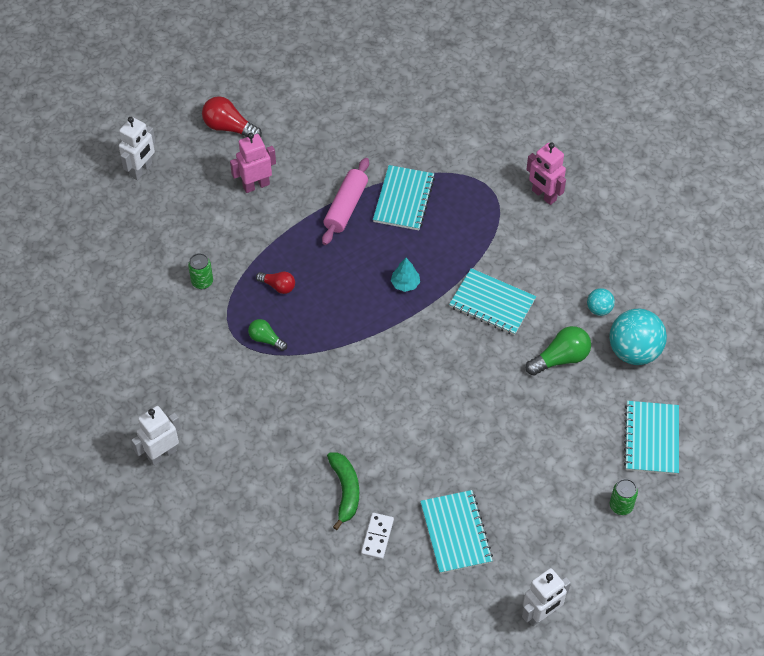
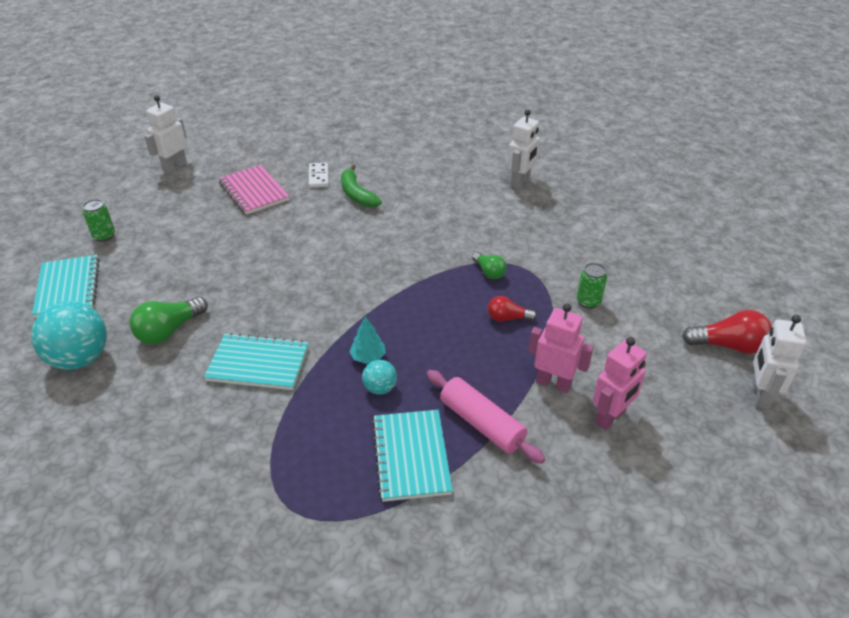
camera: 160 degrees right, 15 degrees down
red light bulb [202,96,262,137] -> red light bulb moved to [682,310,772,354]
green light bulb [248,319,287,351] -> green light bulb turned 45 degrees clockwise [472,252,507,279]
pink rolling pin [322,158,369,245] -> pink rolling pin turned 45 degrees counterclockwise [427,370,545,464]
turquoise notebook [420,490,493,574] -> pink notebook [219,165,289,215]
pink robot [526,143,566,205] -> pink robot moved to [528,303,593,393]
turquoise ball [587,288,615,316] -> turquoise ball moved to [362,360,397,395]

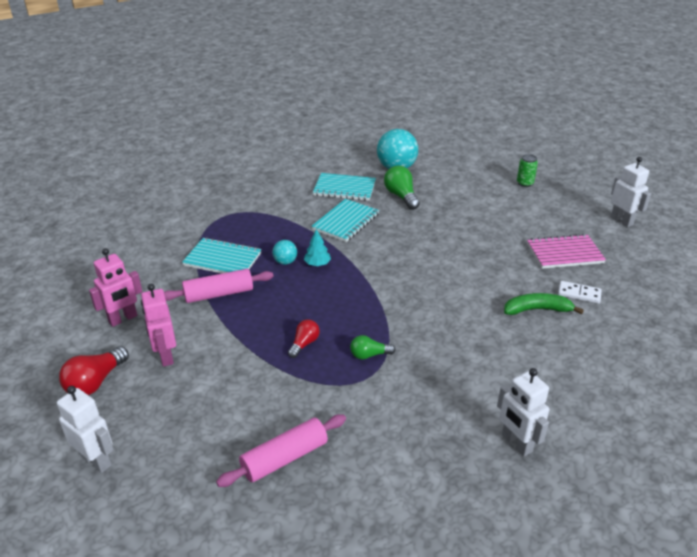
camera: 115 degrees right, 5 degrees down
turquoise notebook [32,255,100,318] -> turquoise notebook moved to [313,173,376,201]
pink robot [528,303,593,393] -> pink robot moved to [89,248,143,327]
green can [577,263,607,309] -> none
red light bulb [682,310,772,354] -> red light bulb moved to [59,346,129,395]
none -> pink rolling pin [216,414,346,487]

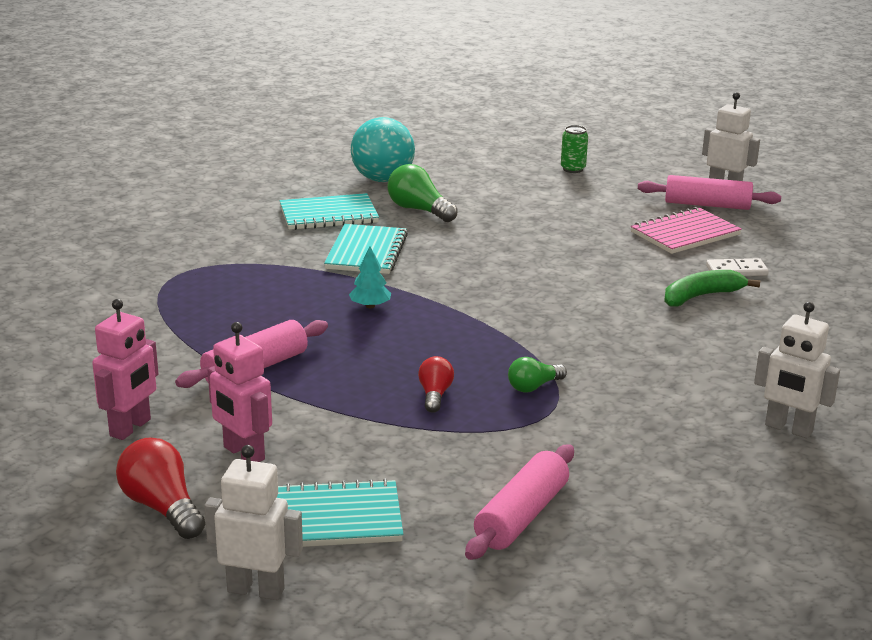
camera: 25 degrees left, 10 degrees down
red light bulb [59,346,129,395] -> red light bulb turned 135 degrees clockwise [116,438,205,539]
turquoise notebook [182,237,262,274] -> turquoise notebook moved to [276,479,403,547]
turquoise ball [272,240,297,265] -> none
none -> pink rolling pin [638,175,781,210]

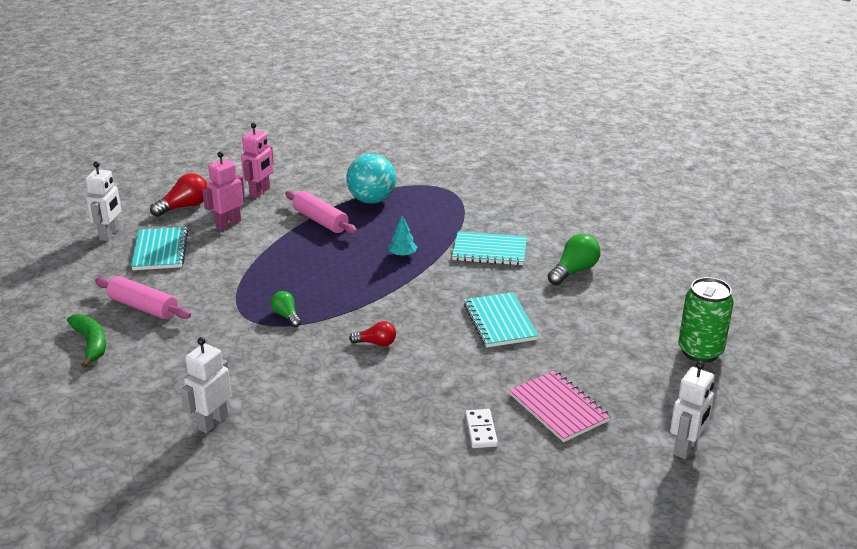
camera: 90 degrees right, 5 degrees up
pink robot [92,299,159,440] -> pink robot turned 90 degrees counterclockwise [241,122,274,198]
turquoise notebook [279,193,379,230] -> turquoise notebook moved to [464,292,538,348]
turquoise ball [351,117,415,182] -> turquoise ball moved to [346,154,396,204]
red light bulb [418,356,454,413] -> red light bulb moved to [349,321,396,346]
green can [561,125,588,173] -> green can [679,277,734,363], size x1.82
pink rolling pin [638,175,781,210] -> none
green banana [664,270,760,307] -> green banana moved to [67,314,106,368]

